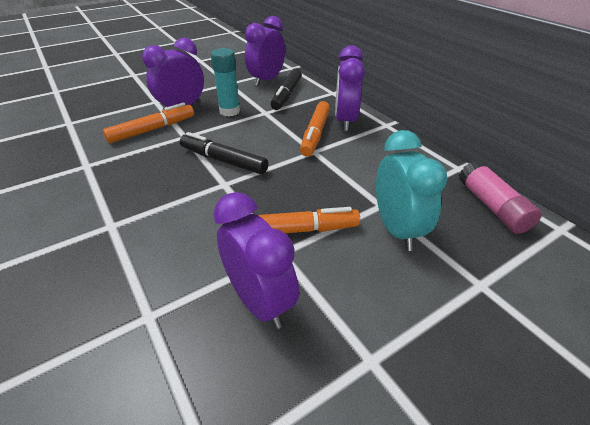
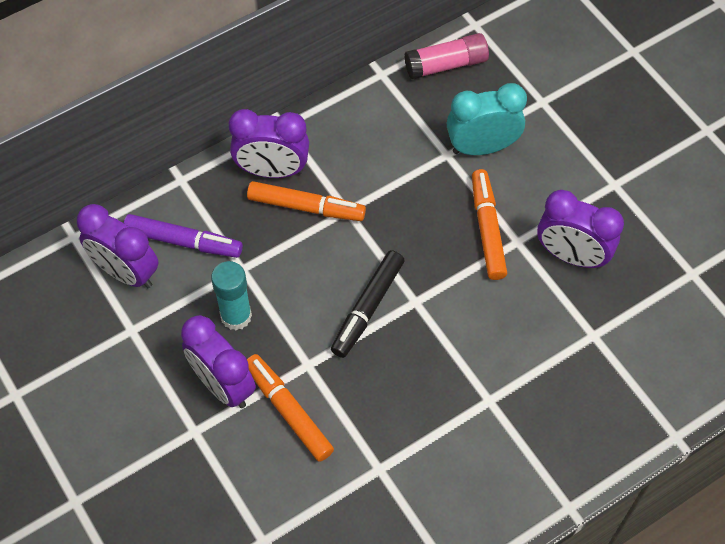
camera: 90 degrees left, 20 degrees up
purple clock [214,192,299,329] -> purple clock turned 120 degrees counterclockwise [537,190,624,269]
black marker [271,68,302,110] -> purple marker [124,214,243,258]

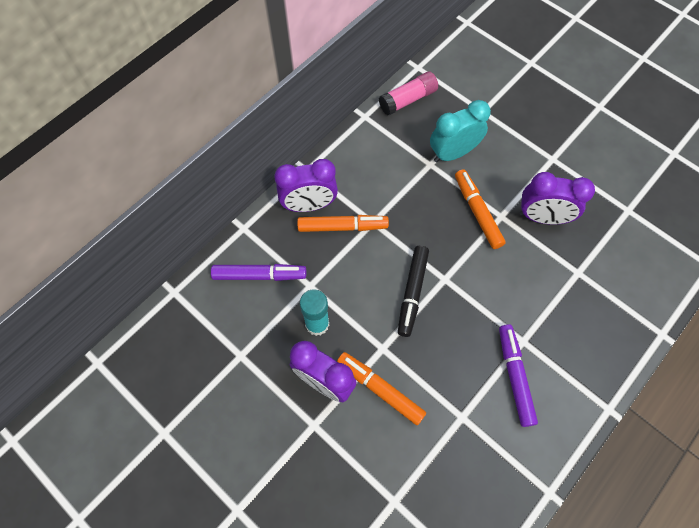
camera: 15 degrees left, 5 degrees up
purple clock [77,204,159,288] -> none
none -> purple marker [499,324,538,427]

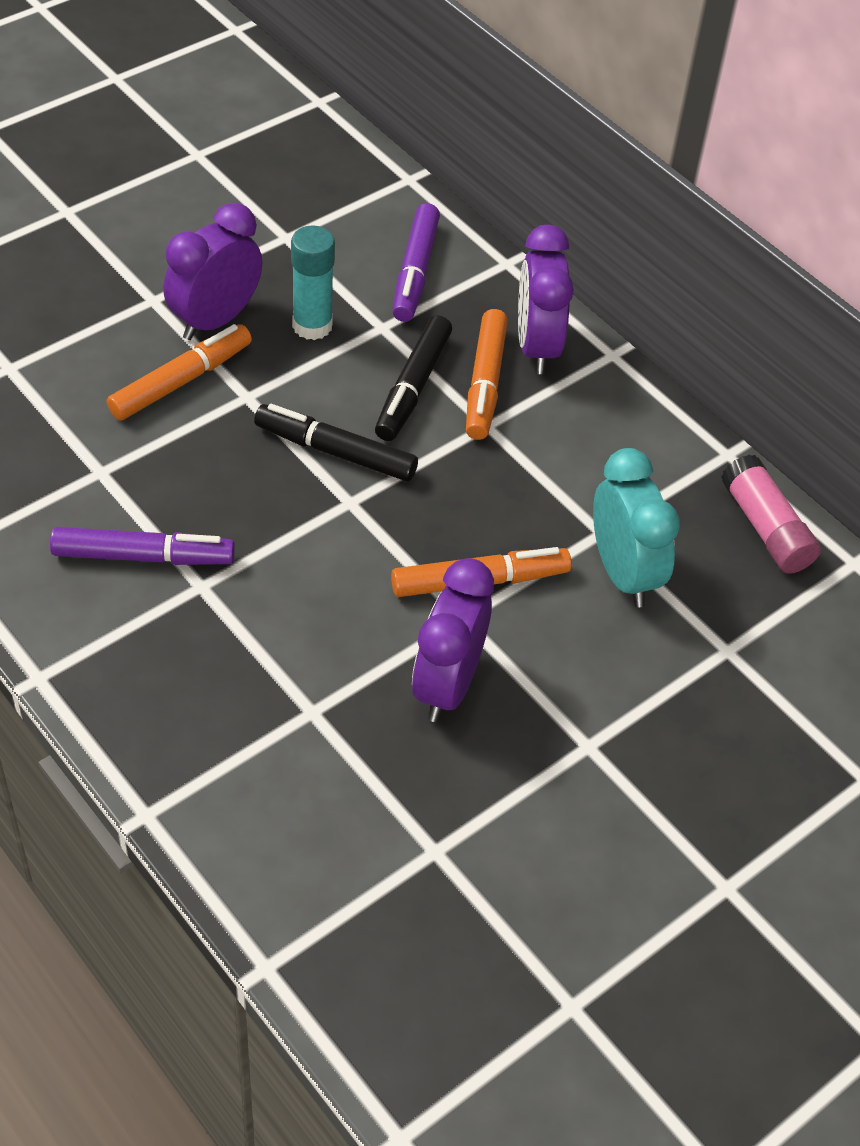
camera: 95 degrees right, 15 degrees down
none -> black marker [375,315,452,441]

